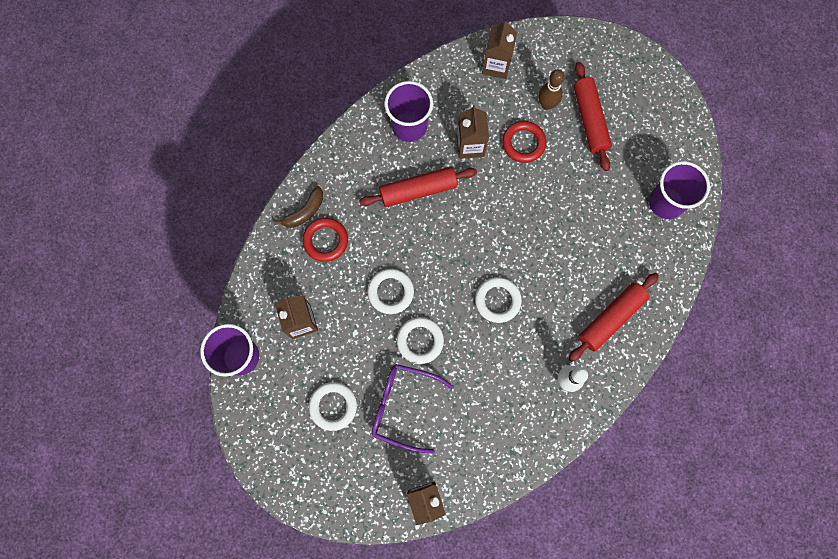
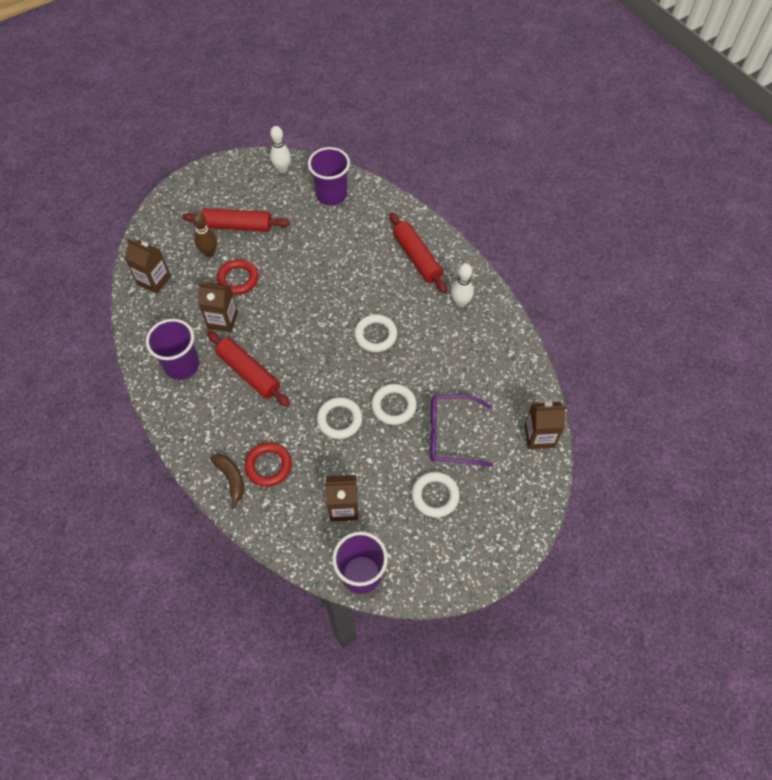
camera: 75 degrees left, 15 degrees down
red rolling pin [359,167,477,207] -> red rolling pin turned 45 degrees counterclockwise [207,331,290,406]
purple glasses [371,364,454,454] -> purple glasses turned 60 degrees clockwise [430,395,493,467]
none -> white bowling pin [270,126,291,173]

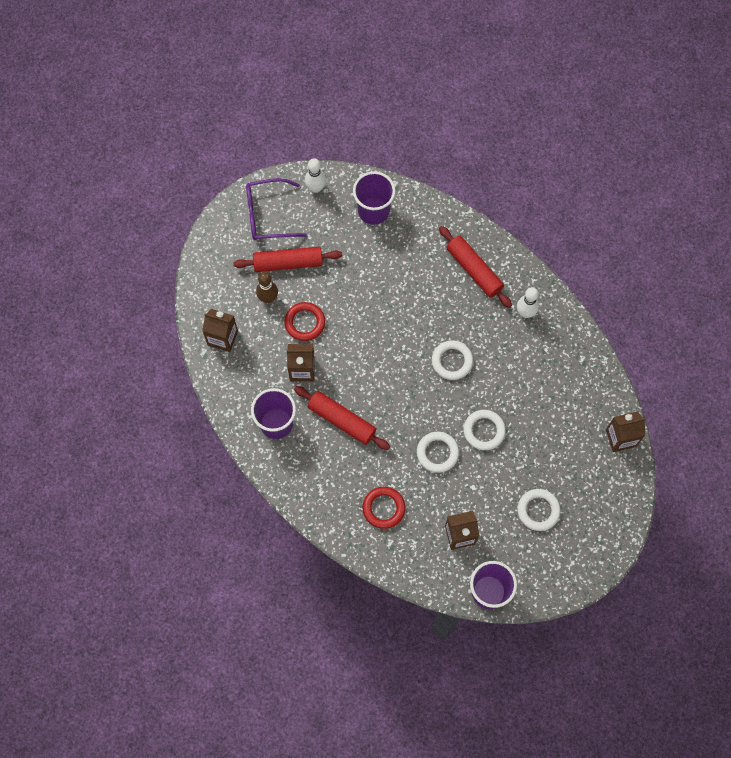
camera: 10 degrees left, 10 degrees up
brown banana [210,454,244,509] -> none
purple glasses [430,395,493,467] -> purple glasses moved to [246,178,307,240]

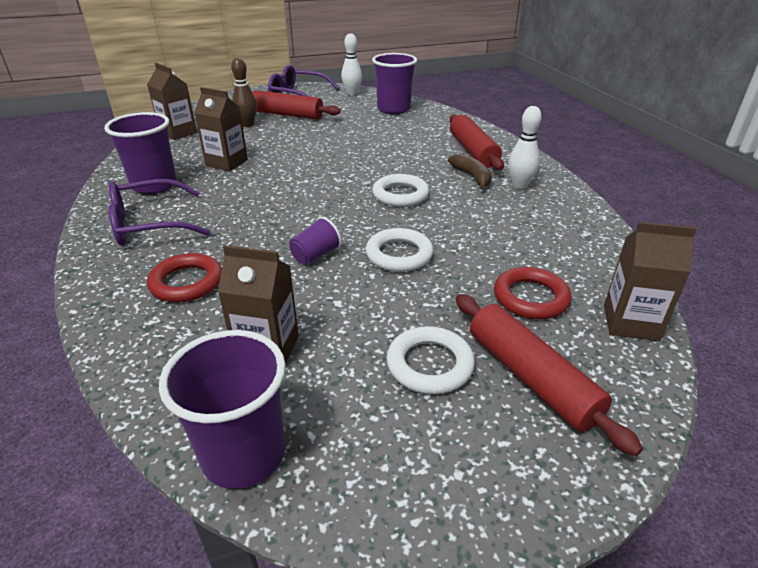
camera: 25 degrees right, 35 degrees down
red ring [284,302,325,341] -> red ring moved to [494,267,572,319]
red rolling pin [294,386,390,450] -> red rolling pin moved to [456,294,643,456]
white ring [417,432,459,473] -> purple cup [289,217,342,265]
none -> purple glasses [109,179,211,246]
none -> brown banana [448,153,492,189]

